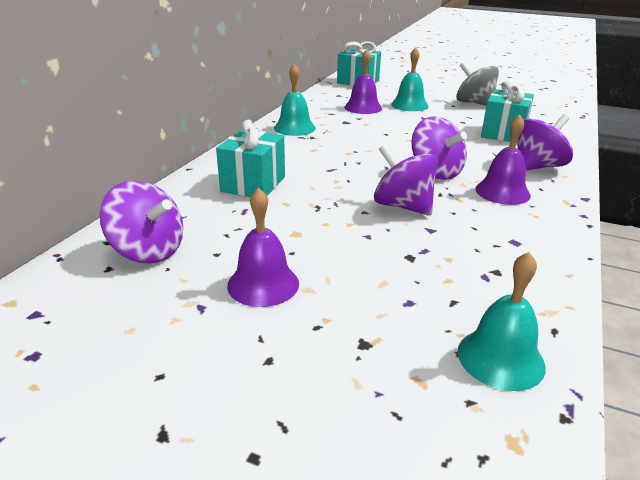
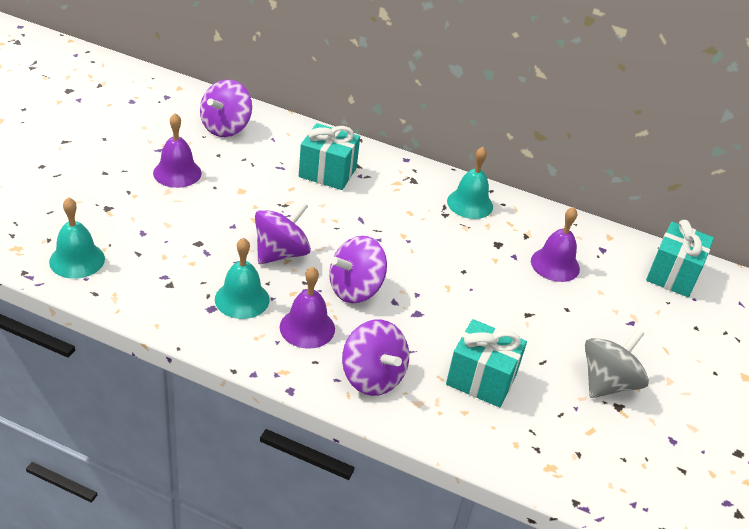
camera: 85 degrees right, 10 degrees up
turquoise bell [391,48,428,111] -> turquoise bell moved to [215,238,269,319]

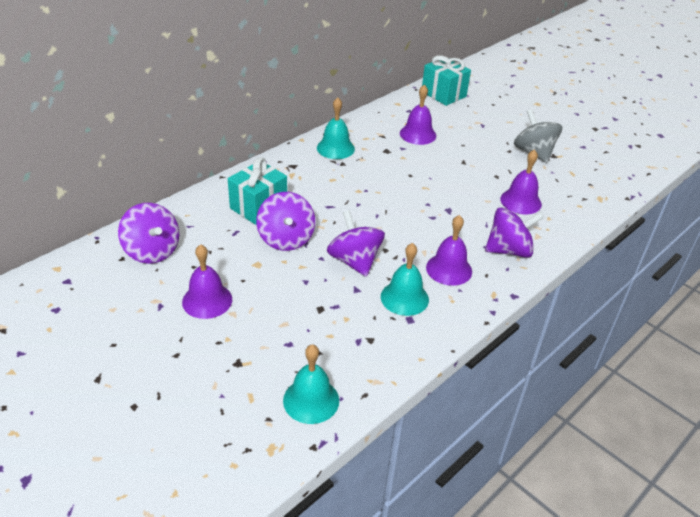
camera: 65 degrees left, 0 degrees up
purple spinning top [329,236,387,303] -> purple spinning top moved to [256,192,315,251]
turquoise gift [446,319,527,407] -> purple bell [500,149,542,214]

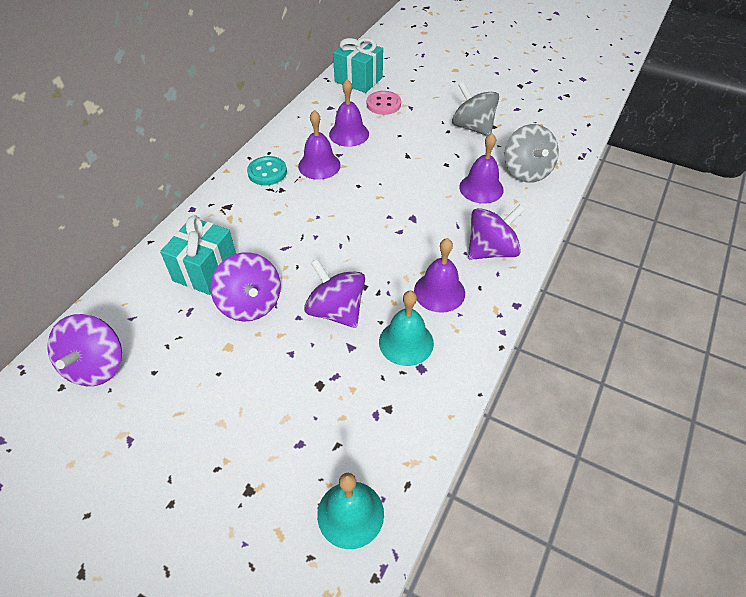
camera: 15 degrees left, 10 degrees up
purple spinning top [118,203,179,264] -> purple spinning top turned 60 degrees clockwise [47,314,122,386]
purple bell [182,244,232,319] -> purple bell moved to [298,110,341,180]
turquoise bell [317,97,355,159] -> turquoise button [247,156,287,186]
none -> pink button [367,91,401,115]
none -> grey spinning top [505,124,559,183]

